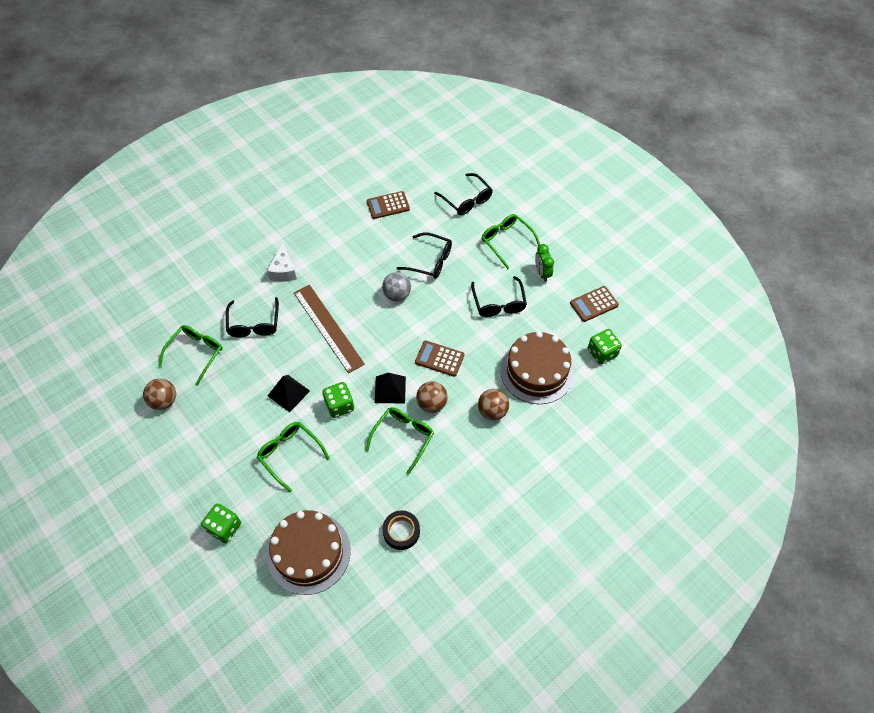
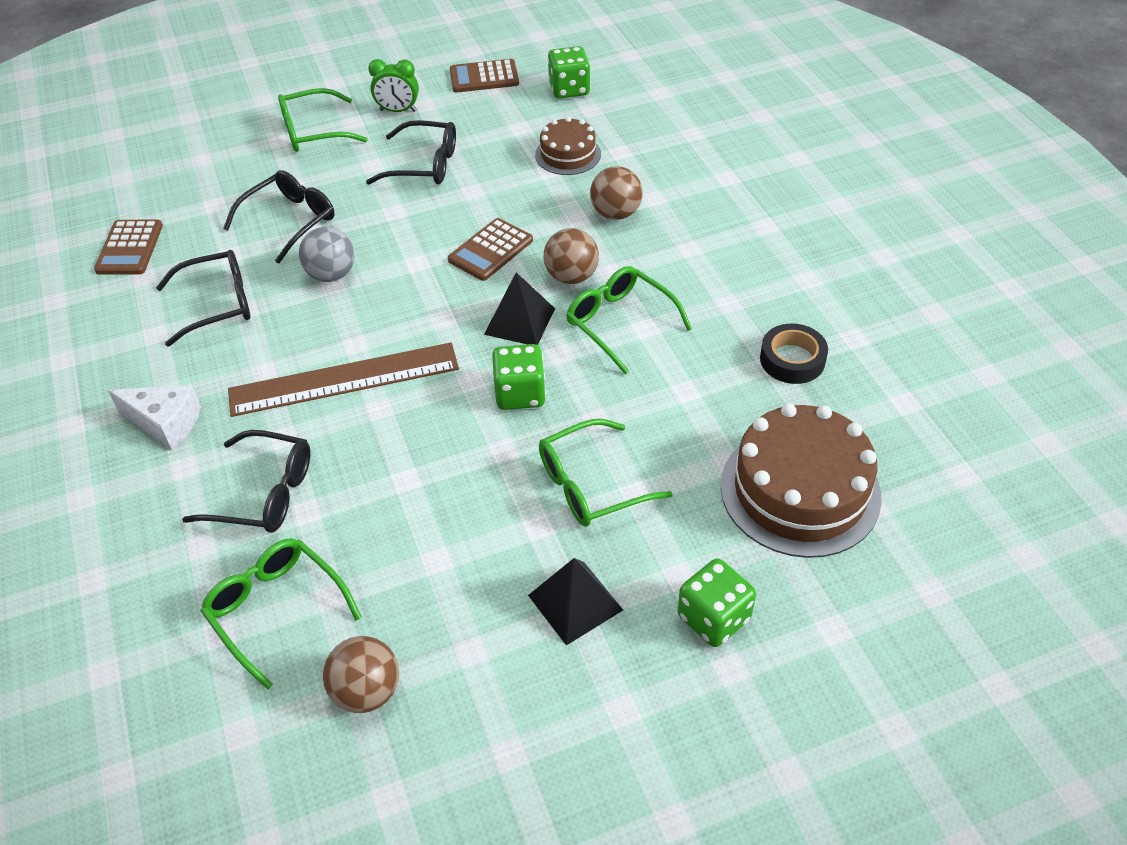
camera: 70 degrees left, 10 degrees down
black pyramid [268,375,310,412] -> black pyramid moved to [528,558,623,646]
black glasses [434,173,493,215] -> black glasses moved to [156,250,251,347]
brown cake [500,331,574,404] -> brown cake [535,117,601,175], size x0.55
brown calculator [570,286,619,322] -> brown calculator turned 90 degrees clockwise [450,59,519,93]

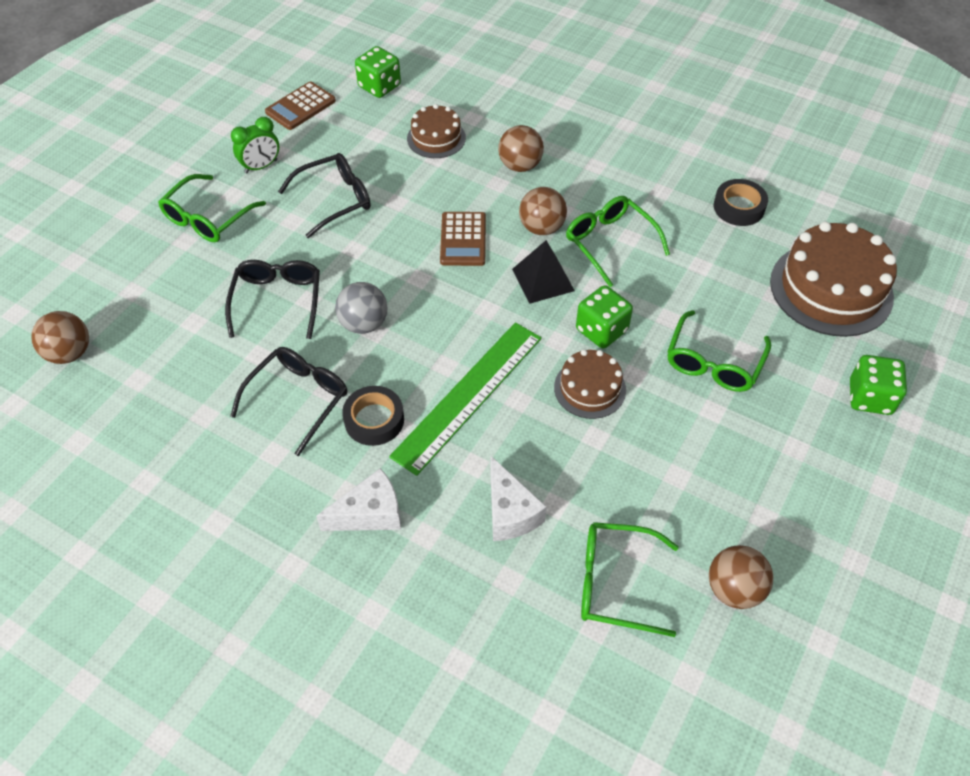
camera: 40 degrees left, 5 degrees up
brown calculator [94,220,163,275] -> none
black glasses [182,430,310,533] -> white cheese [490,456,547,541]
brown ruler [228,342,459,417] -> green ruler [389,322,542,476]
black pyramid [528,558,623,646] -> none
green glasses [566,266,692,374] -> green glasses turned 45 degrees clockwise [566,196,670,287]
none -> brown ball [31,311,89,364]
none -> black tape [342,386,404,446]
none -> brown cake [554,350,626,419]

